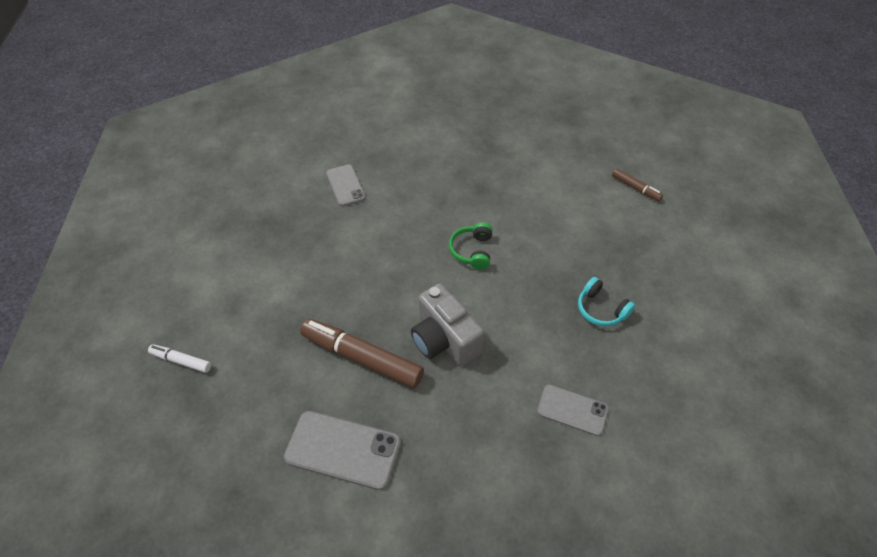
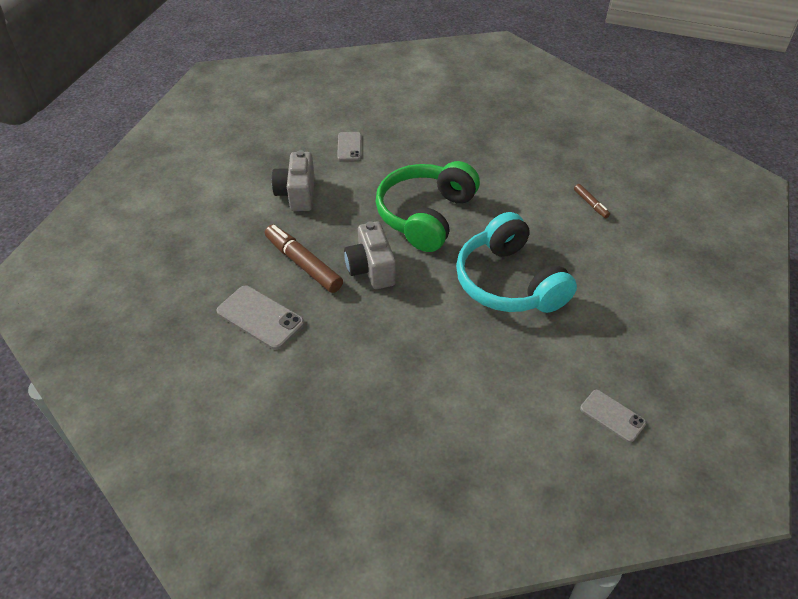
camera: 20 degrees right, 5 degrees down
white marker [148,344,211,373] -> none
green headphones [449,222,492,270] -> green headphones [375,161,480,252], size x2.47
grey phone [537,385,609,436] -> grey phone moved to [580,390,646,443]
turquoise headphones [578,277,635,327] -> turquoise headphones [456,212,577,313], size x2.47
none -> grey camera [272,150,315,211]

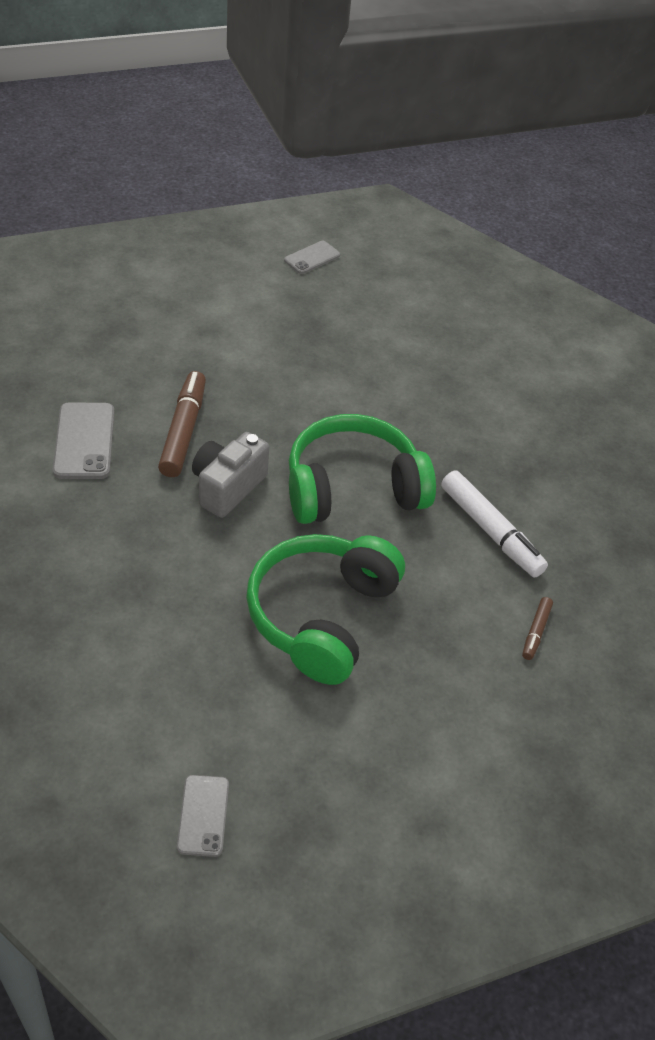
camera: 45 degrees right, 0 degrees up
grey camera [272,150,315,211] -> none
grey phone [337,132,361,161] -> grey phone moved to [284,241,340,274]
turquoise headphones [456,212,577,313] -> green headphones [246,534,405,685]
none -> white marker [441,470,548,577]

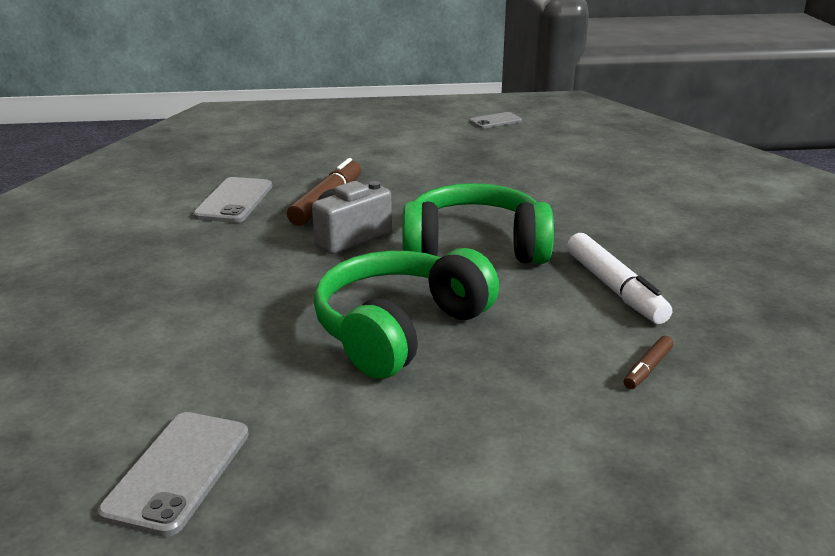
camera: 20 degrees right, 20 degrees down
grey phone [177,775,229,857] -> grey phone [98,412,249,537], size x1.56

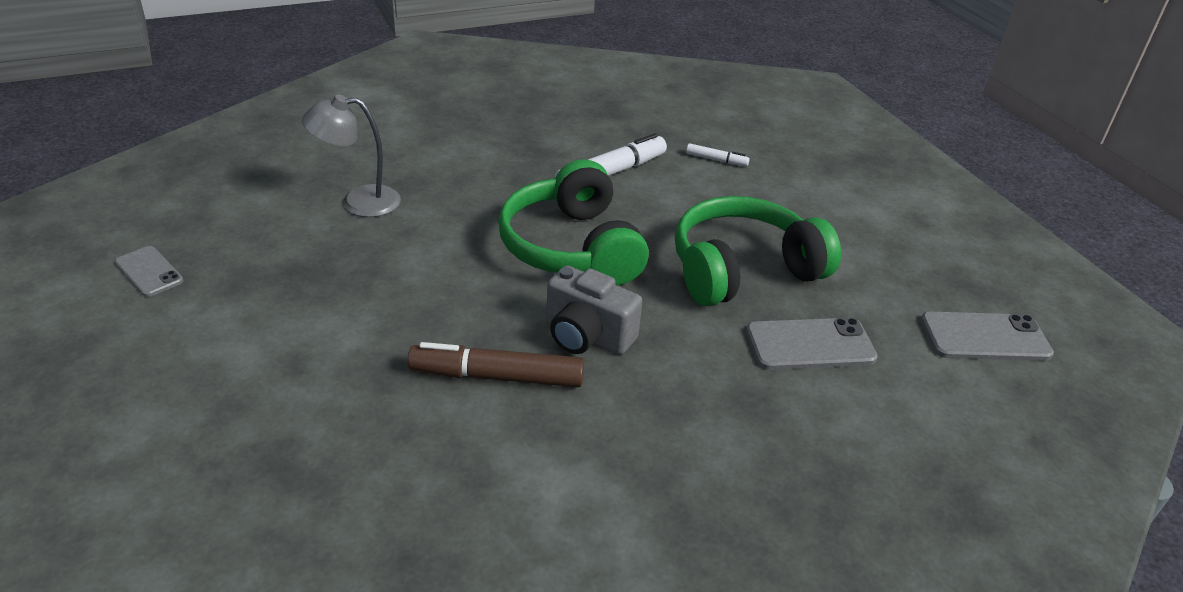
camera: 110 degrees left, 10 degrees up
grey phone [193,177,272,223] -> grey phone moved to [746,318,878,370]
green headphones [314,248,499,379] -> green headphones turned 135 degrees clockwise [675,196,841,306]
brown marker [624,336,673,389] -> white marker [686,143,750,166]
none -> grey lamp [302,94,401,217]

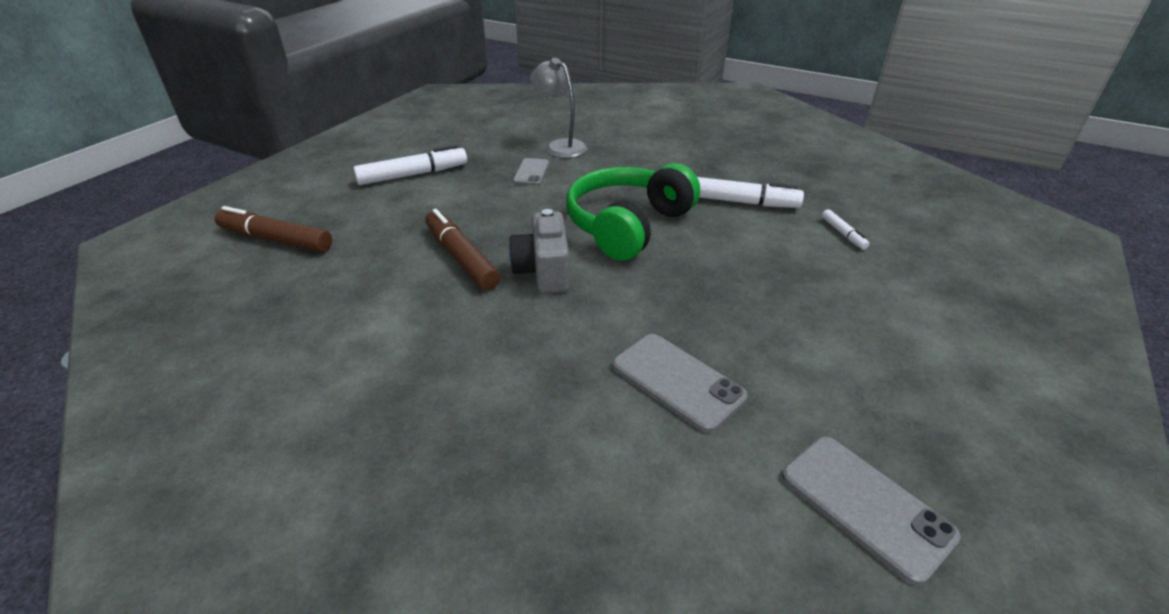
camera: 55 degrees right, 0 degrees up
grey phone [115,246,184,297] -> grey phone moved to [513,158,549,185]
green headphones [675,196,841,306] -> none
none -> brown marker [215,206,332,252]
none -> white marker [353,145,467,185]

